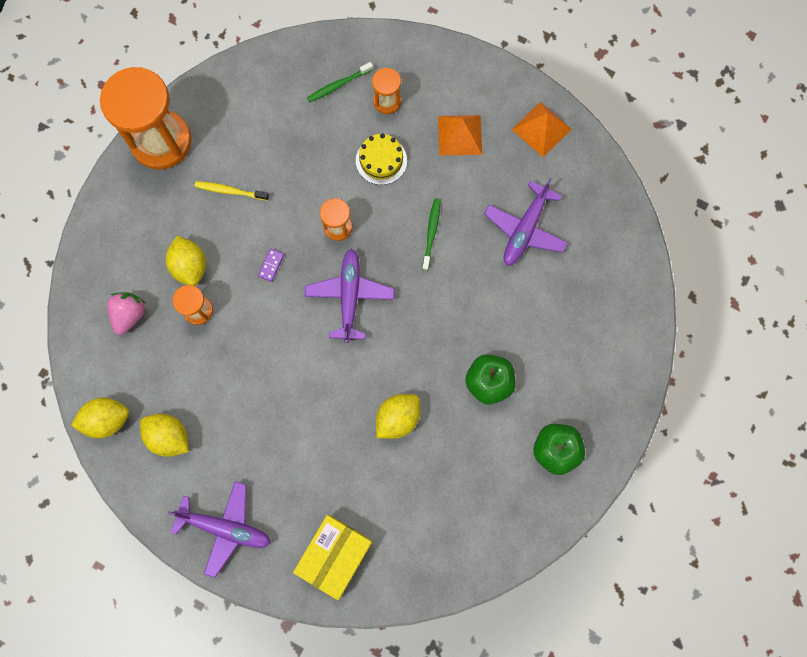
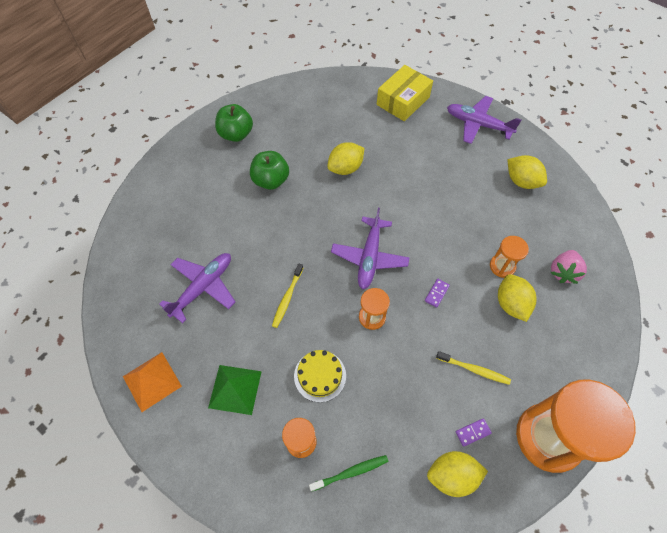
camera: 170 degrees left, 15 degrees down
yellow lemon [71,398,129,438] -> yellow lemon moved to [427,451,488,497]
green toothbrush [422,198,441,271] -> yellow toothbrush [272,263,303,328]
orange pyramid [438,115,482,156] -> green pyramid [208,365,262,415]
none -> purple domino [456,418,492,447]

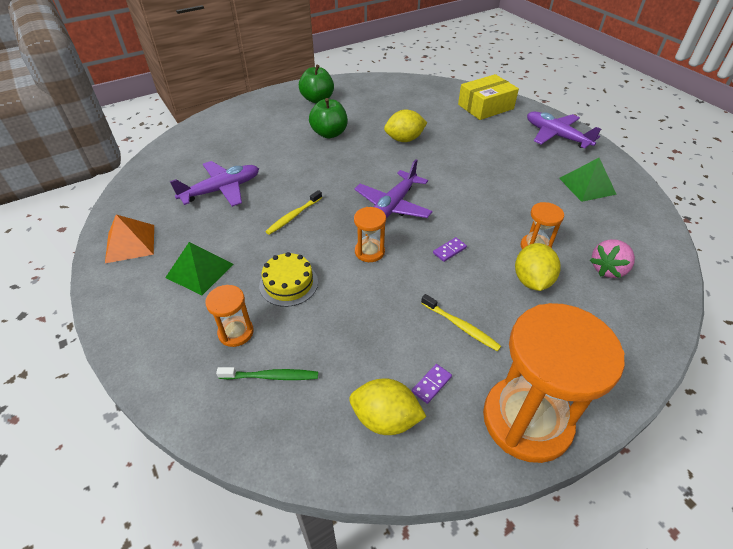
camera: 20 degrees right, 15 degrees down
purple domino [456,418,492,447] -> purple domino turned 45 degrees counterclockwise [412,364,452,404]
yellow lemon [507,155,547,189] -> green pyramid [559,158,617,202]

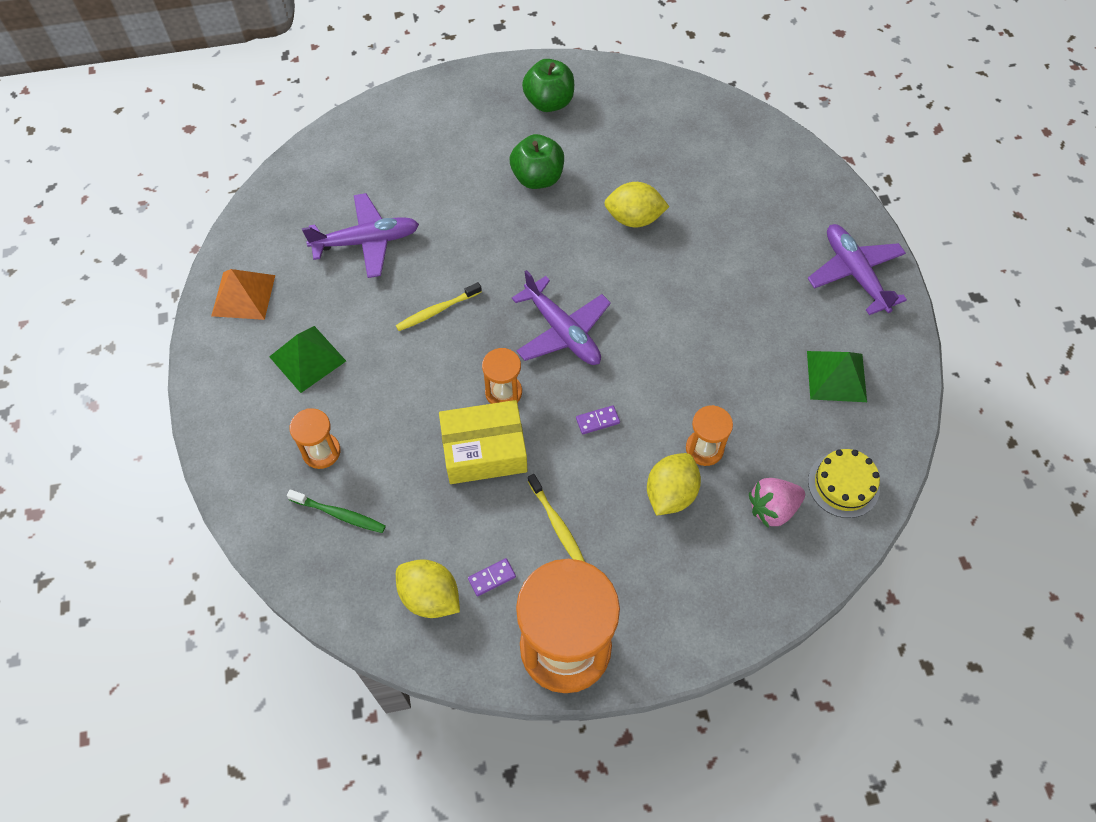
camera: 20 degrees right, 15 degrees up
yellow cake [259,252,318,307] -> yellow cake moved to [808,449,880,518]
purple plane [354,159,433,218] -> purple plane turned 90 degrees counterclockwise [512,270,611,365]
yellow box [458,74,519,120] -> yellow box moved to [439,400,527,484]

